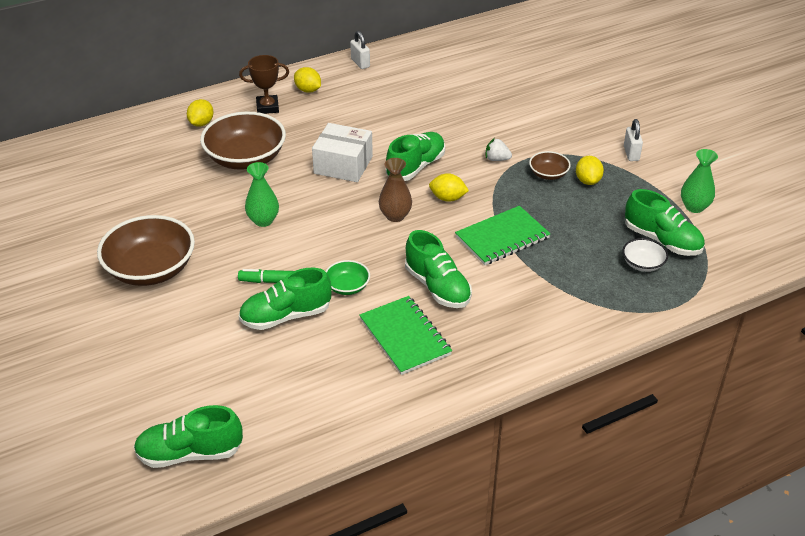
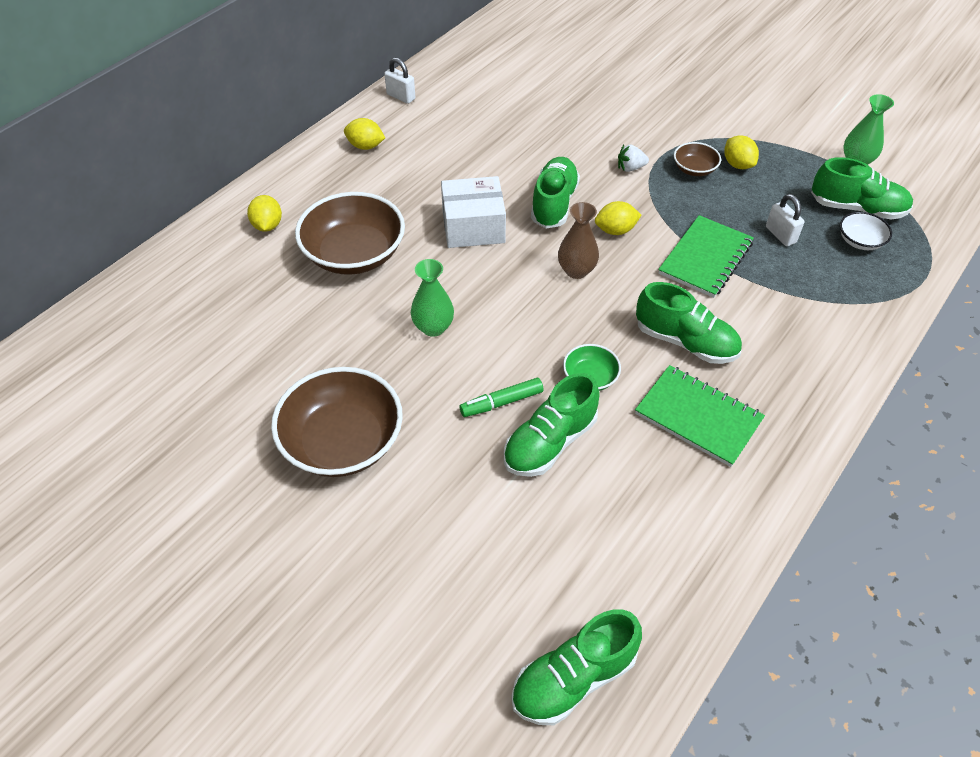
camera: 25 degrees left, 10 degrees up
brown trophy [239,55,289,114] -> none
white padlock [624,119,643,161] -> white padlock moved to [766,194,804,246]

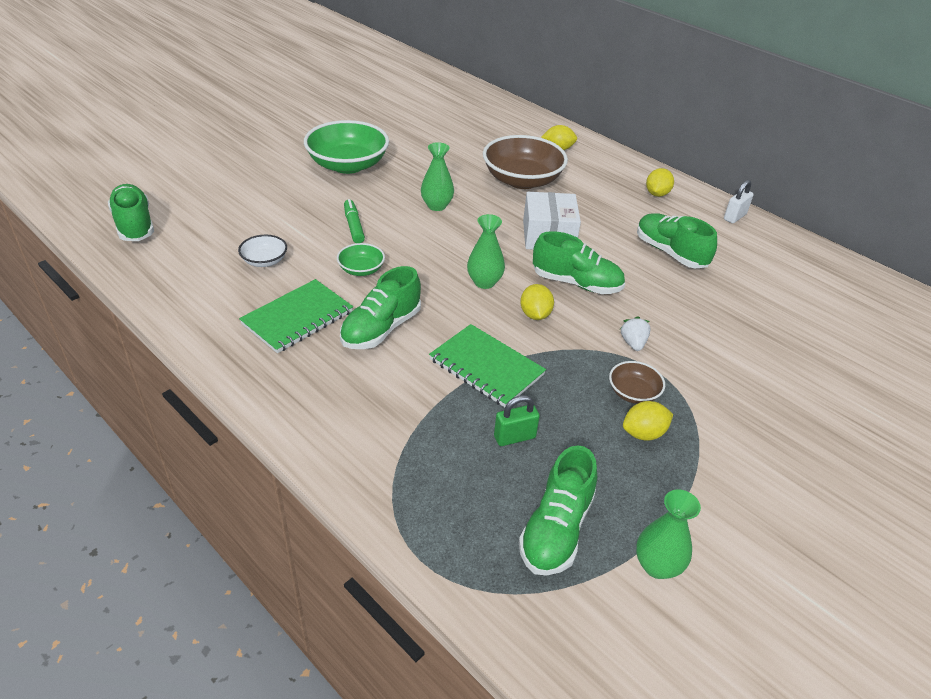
camera: 95 degrees right, 10 degrees down
brown bowl [271,367,403,477] -> green bowl [304,120,389,174]
green shoe [504,373,600,477] -> green shoe moved to [637,213,717,268]
brown vase [558,202,599,279] -> green vase [467,214,505,289]
white padlock [766,194,804,246] -> green padlock [494,395,540,446]
white bowl [840,212,892,250] -> white bowl moved to [238,234,287,267]

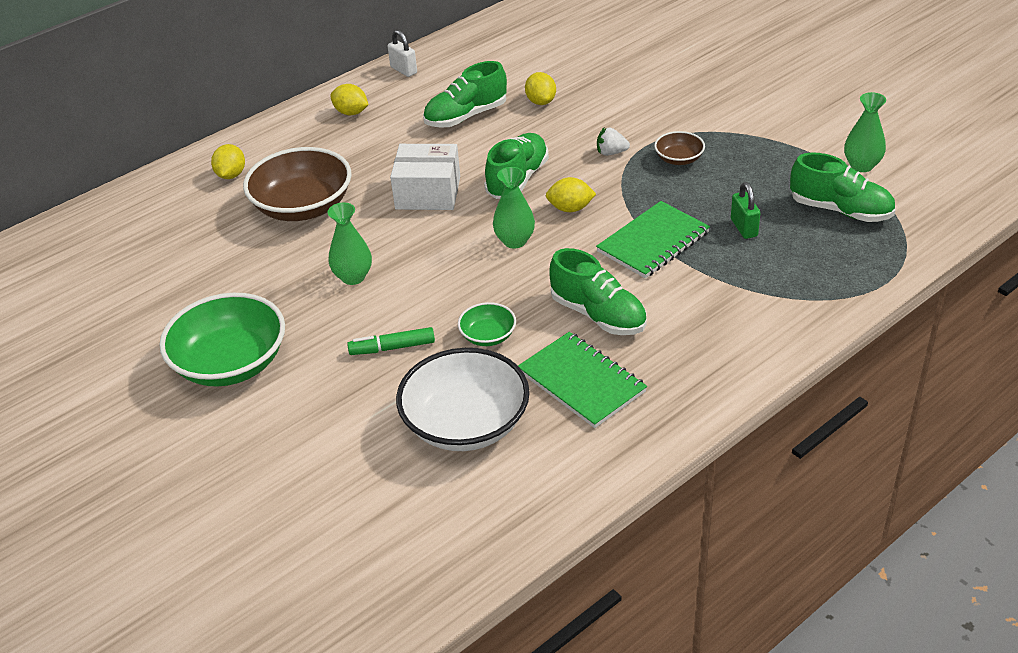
camera: 80 degrees left, 0 degrees up
green shoe [108,184,154,241] -> none
white bowl [238,234,287,267] -> white bowl [396,348,530,451], size x2.09
yellow lemon [623,401,673,441] -> yellow lemon moved to [525,72,556,105]

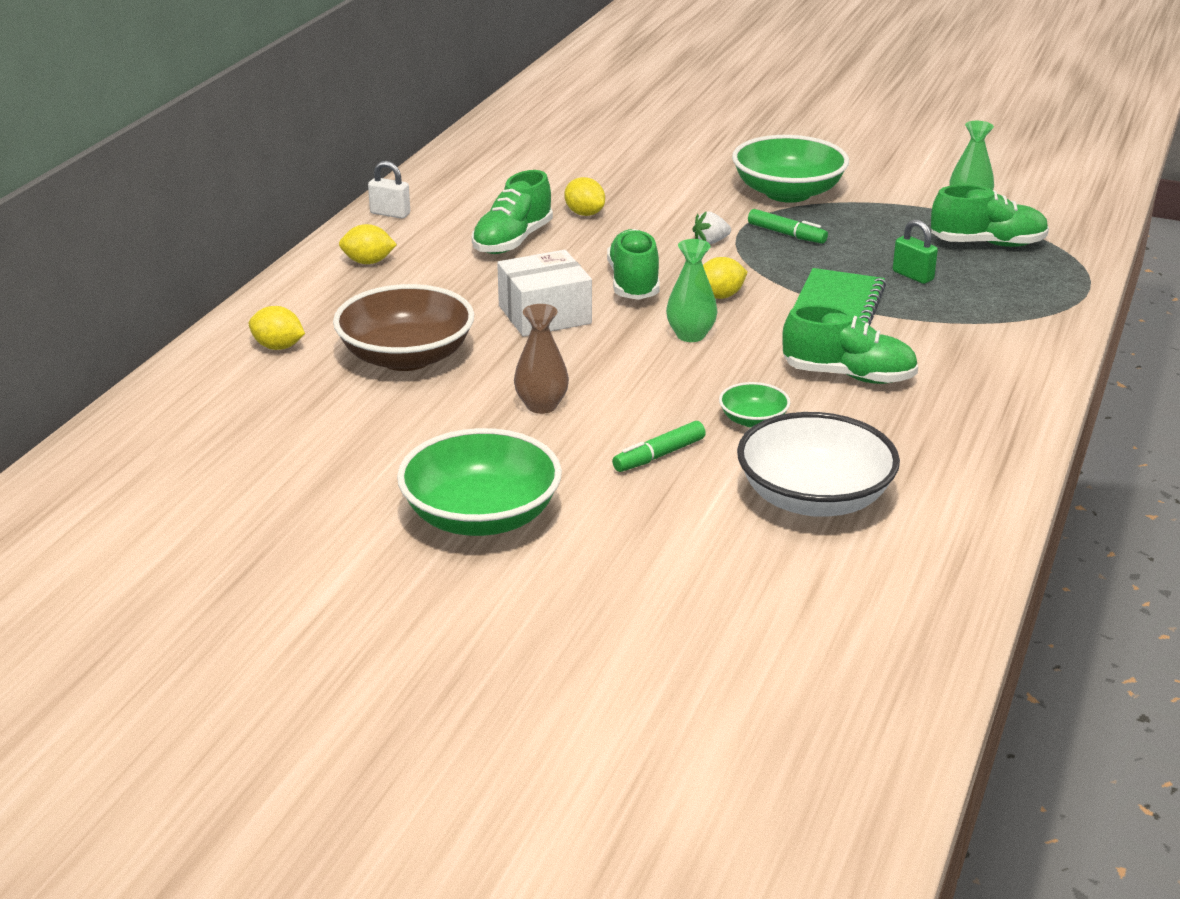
camera: 30 degrees left, 10 degrees down
yellow lemon [211,144,245,179] -> yellow lemon turned 45 degrees counterclockwise [249,306,305,350]
green vase [328,202,372,285] -> brown vase [514,304,569,414]
green notebook [518,332,647,428] -> none
brown bowl [654,131,705,165] -> green marker [748,209,828,244]
none -> green bowl [732,135,849,203]

